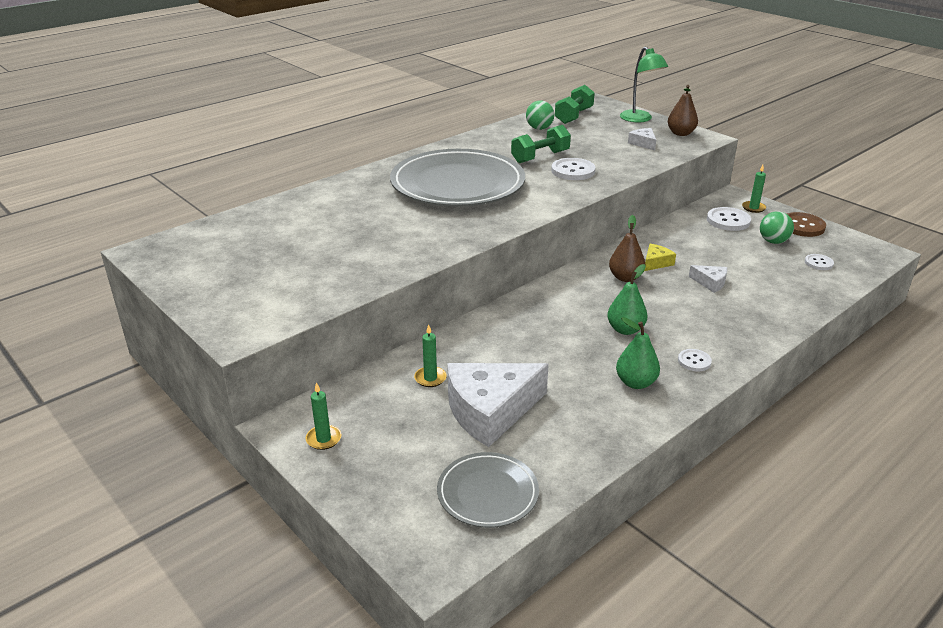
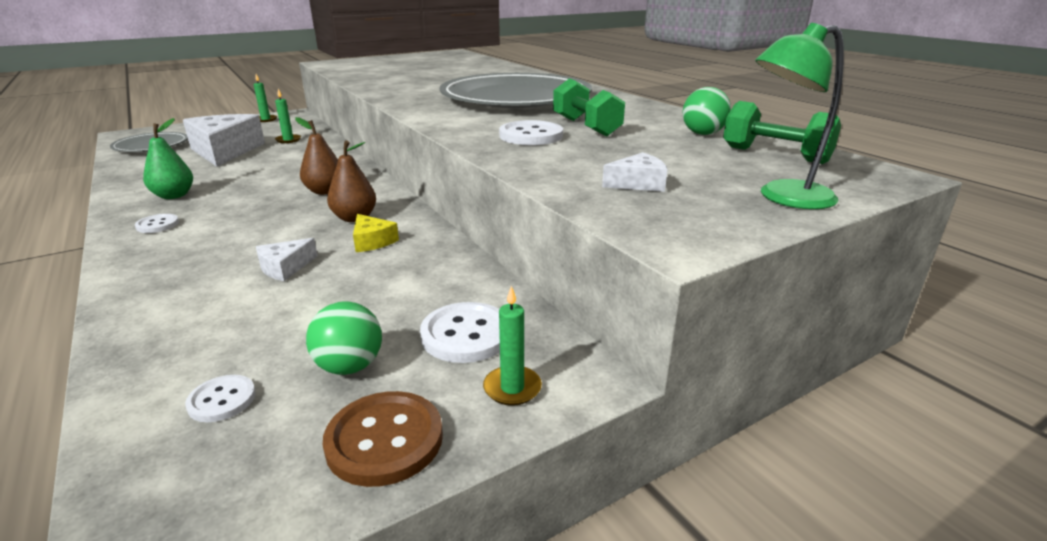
camera: 100 degrees right, 5 degrees down
green pear [607,264,648,335] -> none
brown pear [668,85,698,136] -> brown pear moved to [295,117,338,195]

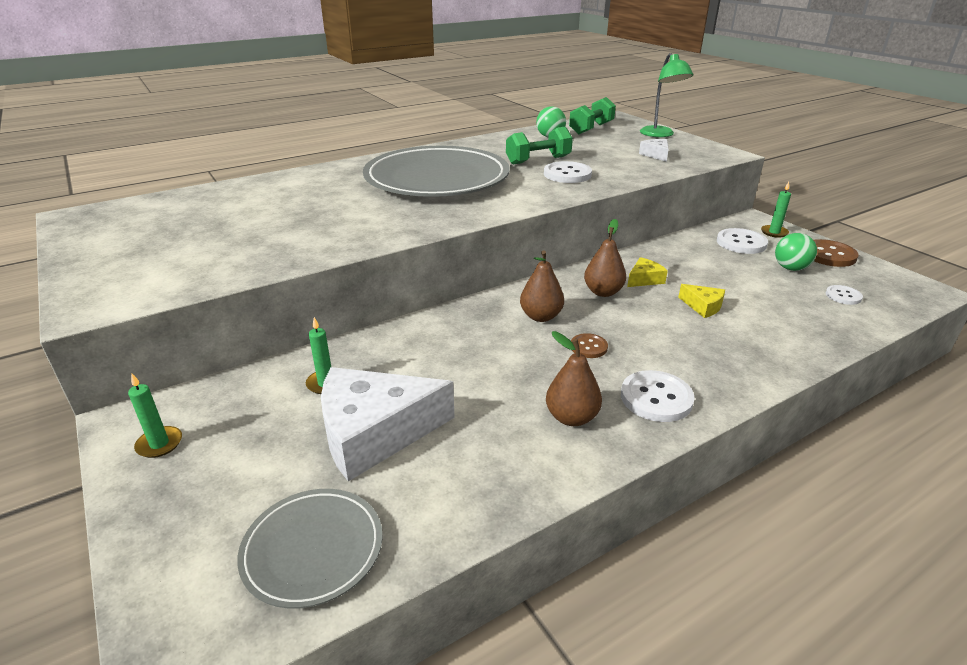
camera: 90 degrees left, 5 degrees up
white button [135,214,179,233] -> white button [621,370,695,422], size x1.70
green pear [143,118,193,199] -> brown pear [546,331,602,426]
white cheese [256,238,318,281] -> yellow cheese [678,284,725,318]
none -> brown button [571,333,608,358]

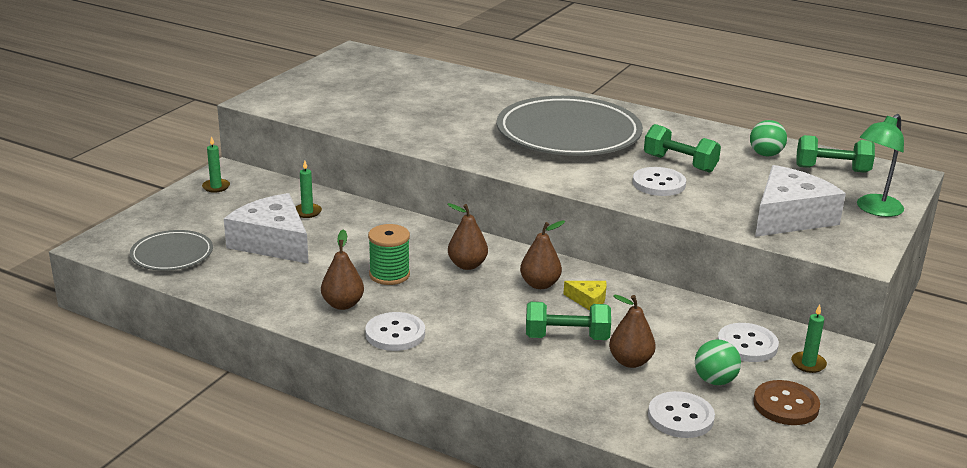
camera: 60 degrees right, 5 degrees down
brown button [571,333,608,358] -> none
white cheese [639,139,669,162] -> white cheese [755,165,846,237], size x2.27
yellow cheese [678,284,725,318] -> green dumbbell [526,302,611,340]
white button [826,285,863,305] -> white button [648,391,715,438], size x1.70
none -> green spool [368,224,410,285]
none -> brown pear [609,295,656,368]

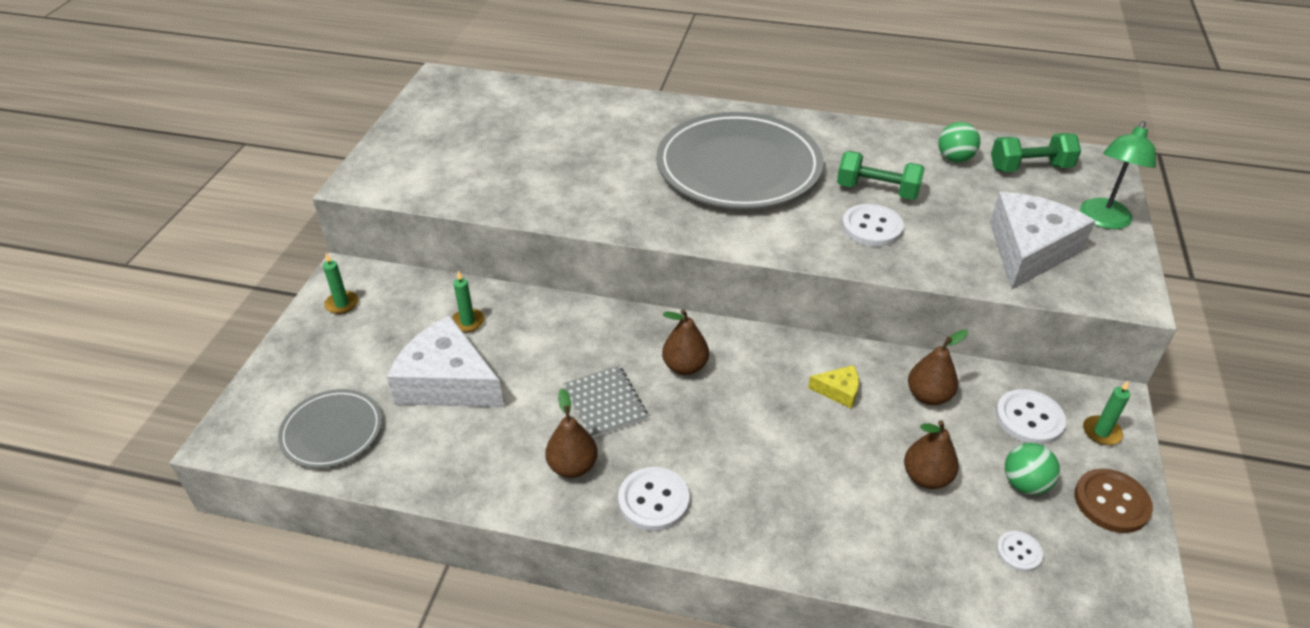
camera: 15 degrees left, 15 degrees up
green spool [368,224,410,285] -> grey notebook [563,366,648,438]
brown pear [520,220,565,289] -> brown pear moved to [908,330,968,405]
green dumbbell [526,302,611,340] -> none
white button [648,391,715,438] -> white button [996,531,1043,572], size x0.59

